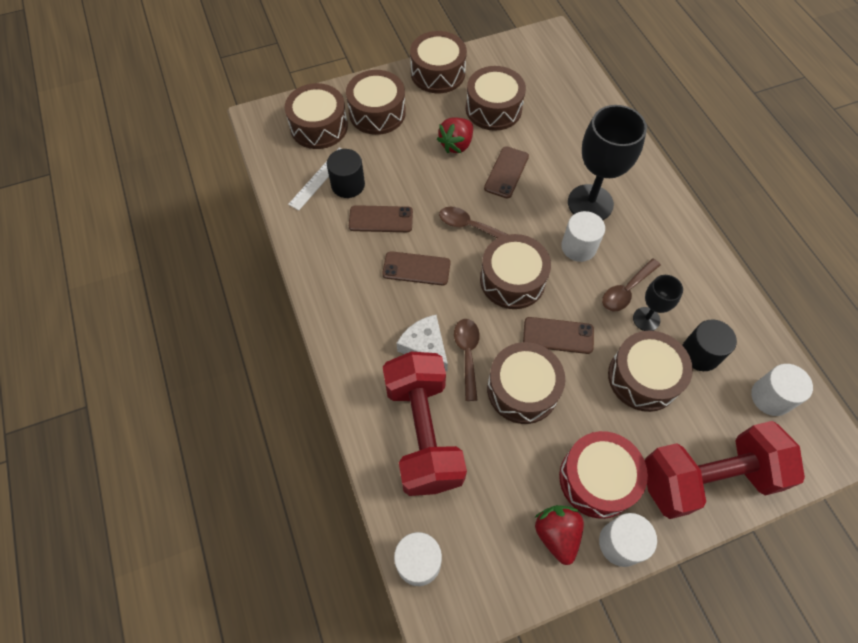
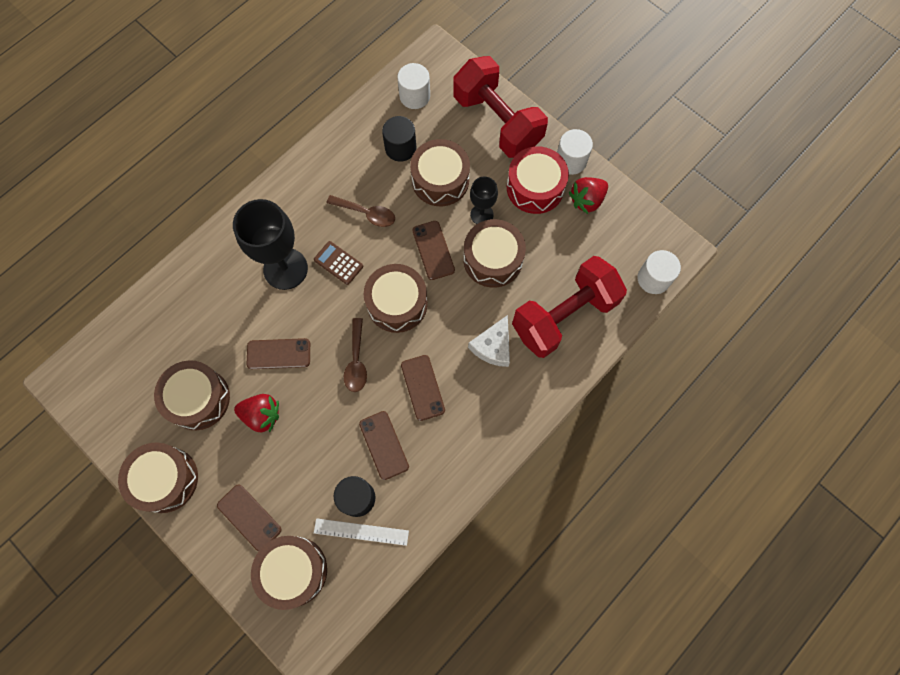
camera: 115 degrees left, 10 degrees up
brown drum [346,70,406,135] -> brown phone [217,485,281,551]
brown spoon [454,319,480,401] -> none
white cylinder [561,211,605,262] -> brown calculator [314,241,363,285]
black goblet [633,275,683,331] -> black goblet moved to [470,177,498,224]

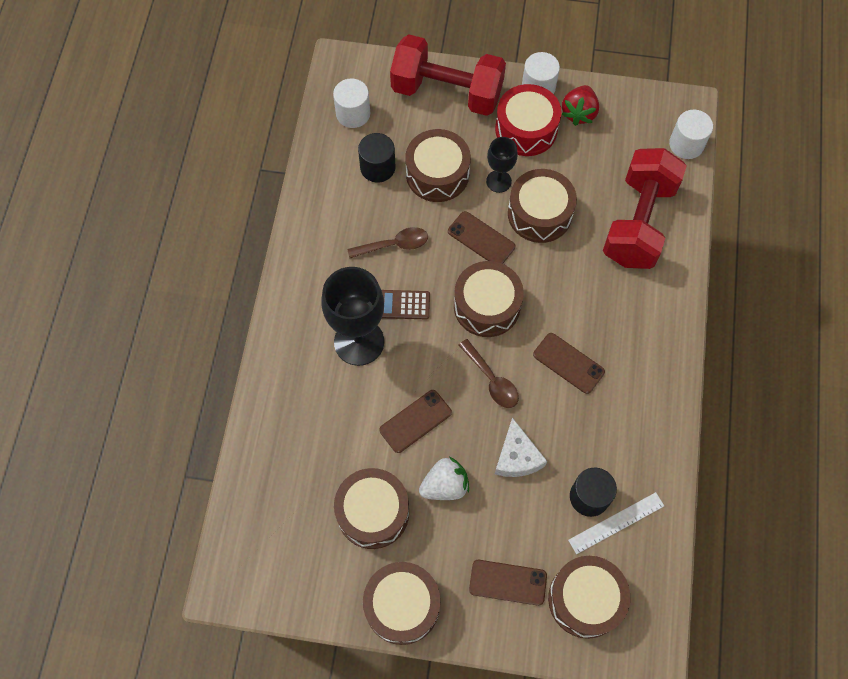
camera: 35 degrees left, 5 degrees down
red strawberry [234,394,279,432] -> white strawberry [419,457,469,500]
brown phone [359,411,409,480] -> none
white cheese [468,315,510,367] -> white cheese moved to [495,418,547,477]

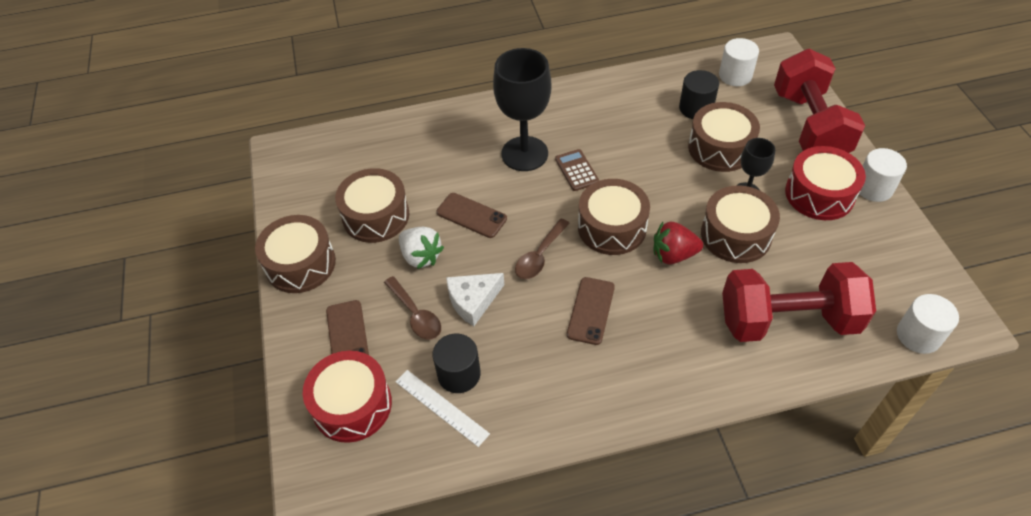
camera: 70 degrees right, 15 degrees down
brown spoon [347,227,428,258] -> brown spoon moved to [384,276,441,340]
brown phone [448,211,515,264] -> none
brown drum [548,556,630,639] -> red drum [303,351,392,443]
red strawberry [562,85,599,126] -> red strawberry moved to [654,222,703,264]

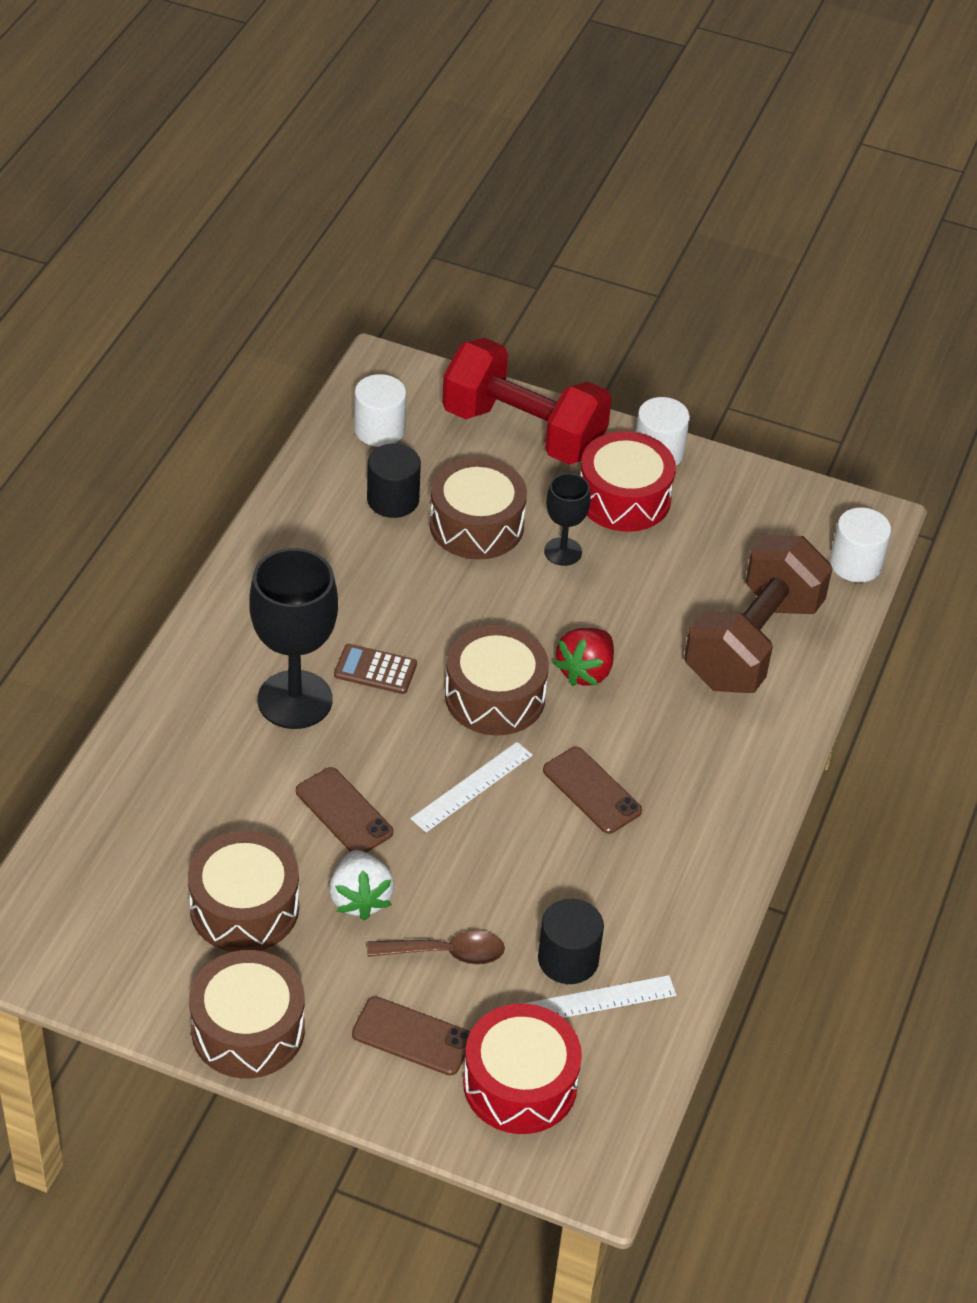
camera: 60 degrees left, 5 degrees down
white strawberry [399,227,444,269] -> white strawberry turned 90 degrees clockwise [329,850,394,921]
brown phone [436,193,507,238] -> brown phone turned 75 degrees clockwise [296,767,393,853]
white cheese [446,273,504,326] -> none
brown spoon [515,219,570,279] -> white ruler [410,742,533,832]
brown drum [701,185,780,263] -> none
red dumbbell [722,262,876,342] -> brown dumbbell [684,535,833,693]

